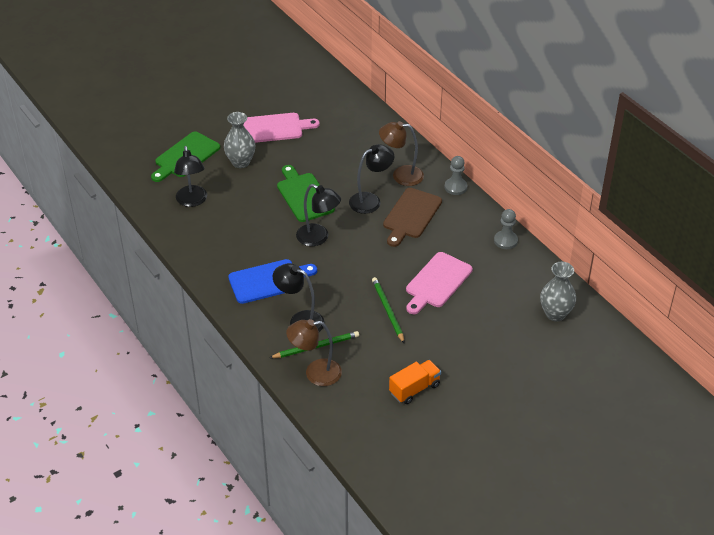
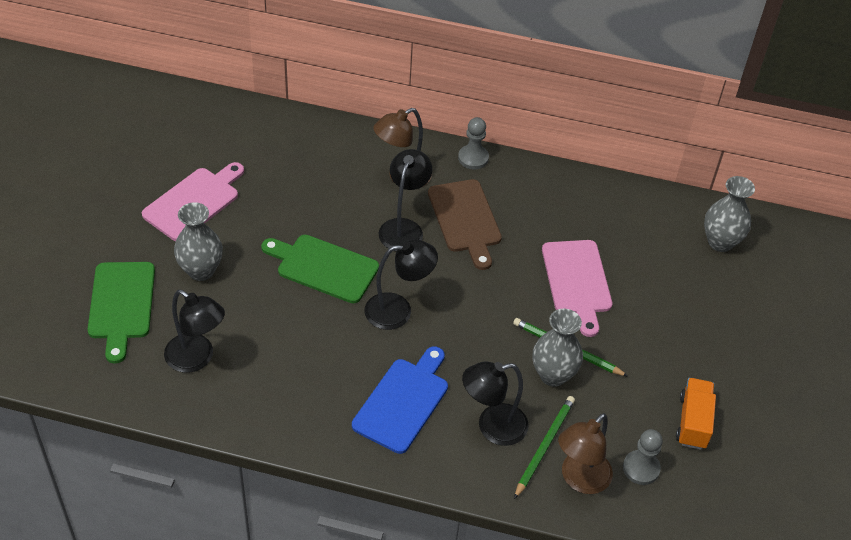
camera: 45 degrees left, 5 degrees up
grey pawn [494,209,518,249] -> grey pawn moved to [623,429,663,485]
none -> grey vase [533,309,583,387]

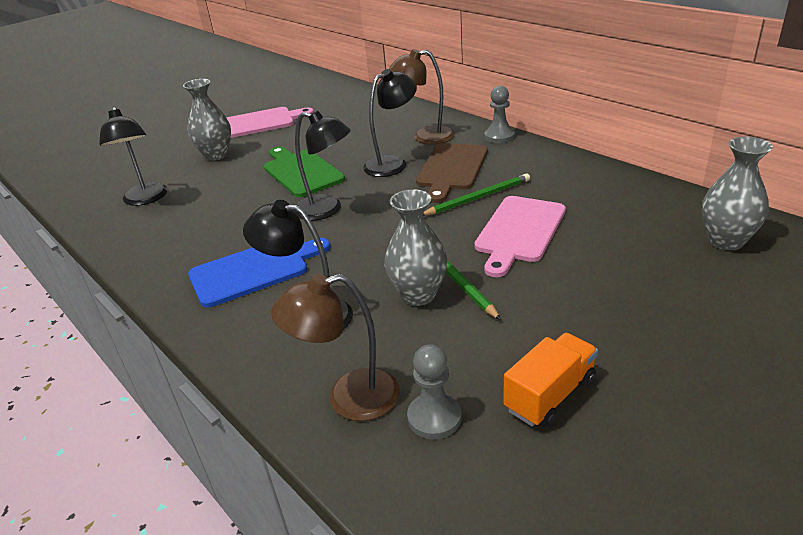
camera: 40 degrees right, 15 degrees down
green cutting board [87,262,155,364] -> none
green pencil [514,396,575,499] -> green pencil moved to [423,174,530,216]

